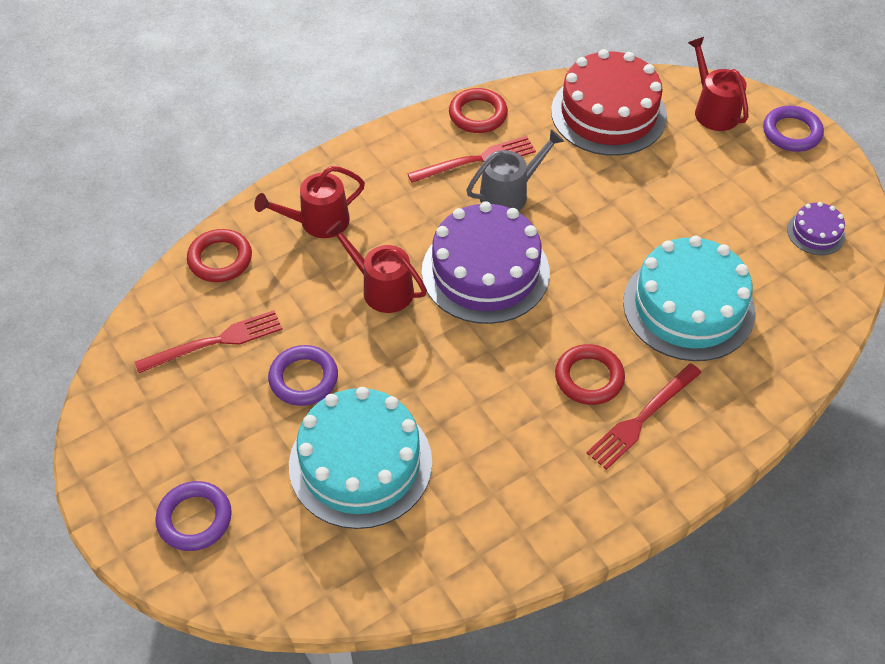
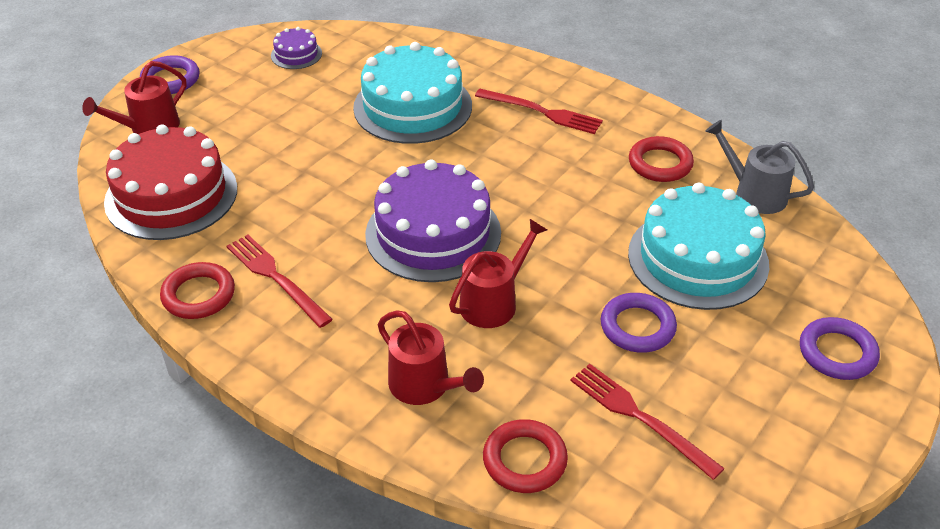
camera: 110 degrees left, 10 degrees down
red watering can [326,221,427,313] -> red watering can turned 150 degrees counterclockwise [449,219,547,328]
grey watering can [466,129,564,211] -> grey watering can moved to [705,120,814,214]
red ring [555,344,625,405] -> red ring moved to [629,136,694,182]

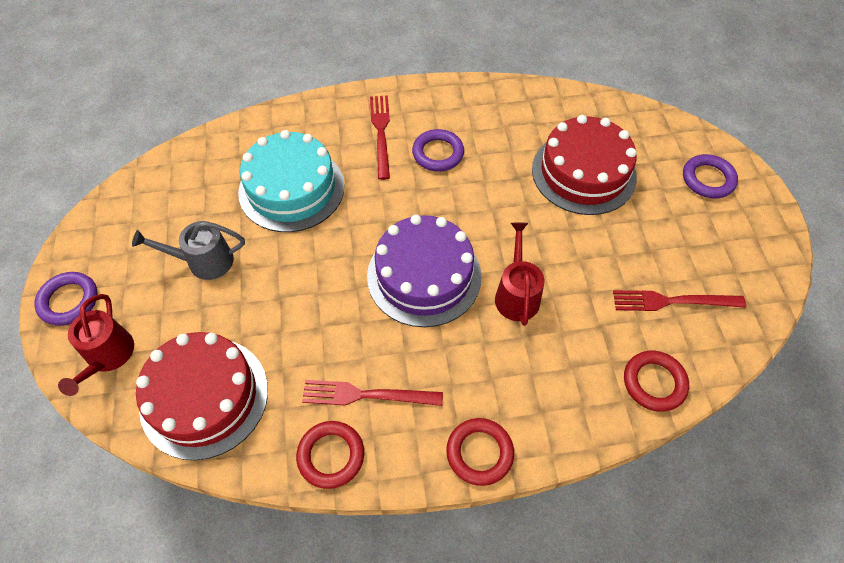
camera: 45 degrees left, 15 degrees up
purple cake [271,27,322,69] -> none
red watering can [378,311,484,405] -> none
red fork [475,89,603,134] -> red fork turned 75 degrees counterclockwise [370,96,390,180]
purple ring [601,293,677,353] -> purple ring moved to [412,129,464,171]
turquoise cake [628,183,769,310] -> red cake [532,115,637,215]
red ring [629,136,694,182] -> red ring moved to [446,418,514,486]
grey watering can [705,120,814,214] -> grey watering can moved to [132,221,245,280]

